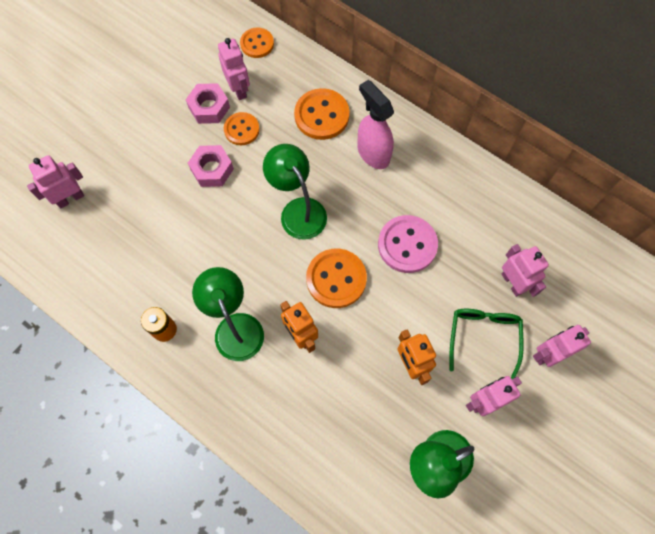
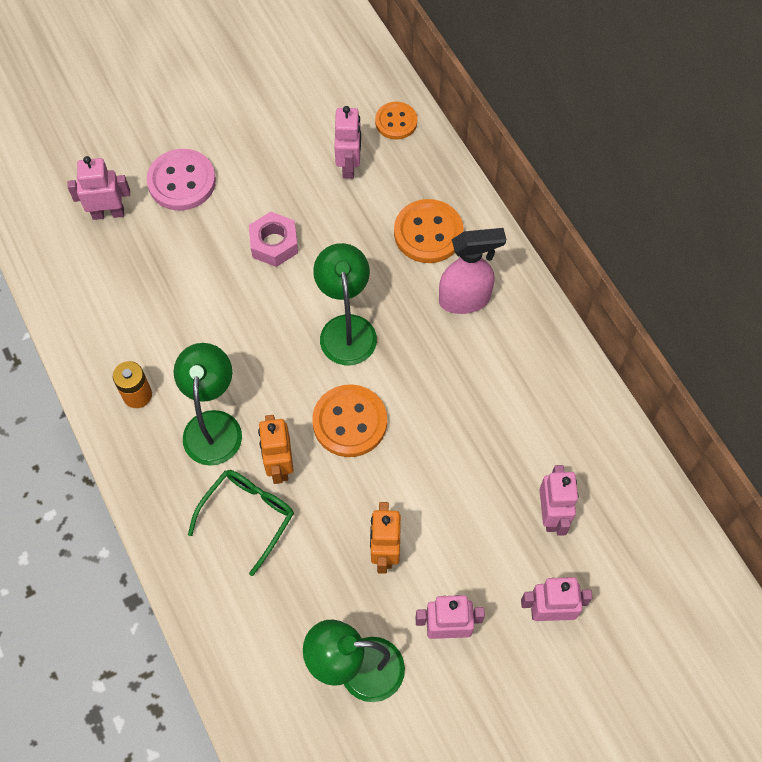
camera: 25 degrees right, 5 degrees down
pink nut [186,83,230,124] -> none
orange button [224,112,260,145] -> none
pink spray bottle [357,80,394,169] -> pink spray bottle turned 90 degrees clockwise [439,228,506,314]
pink button [378,215,438,273] -> pink button moved to [147,149,216,210]
green glasses [449,309,524,379] -> green glasses moved to [188,470,294,576]

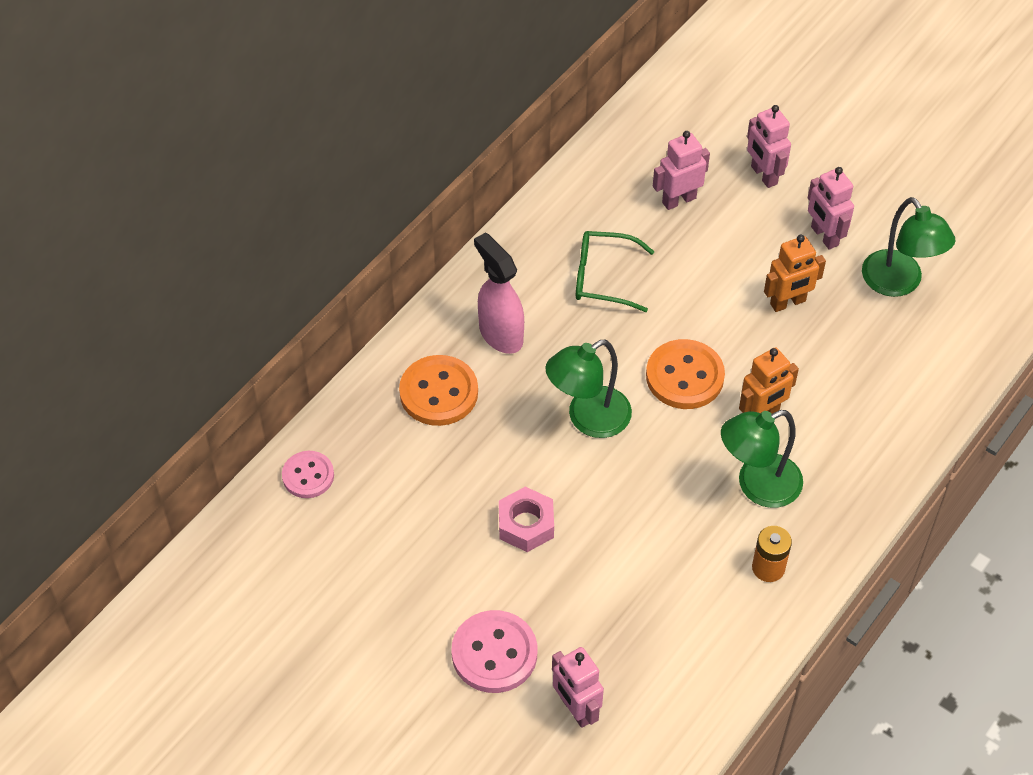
camera: 115 degrees left, 10 degrees down
green glasses [188,470,294,576] -> green glasses moved to [576,231,655,312]
pink robot [334,106,361,179] -> none
orange button [375,102,417,140] -> pink button [282,451,334,498]

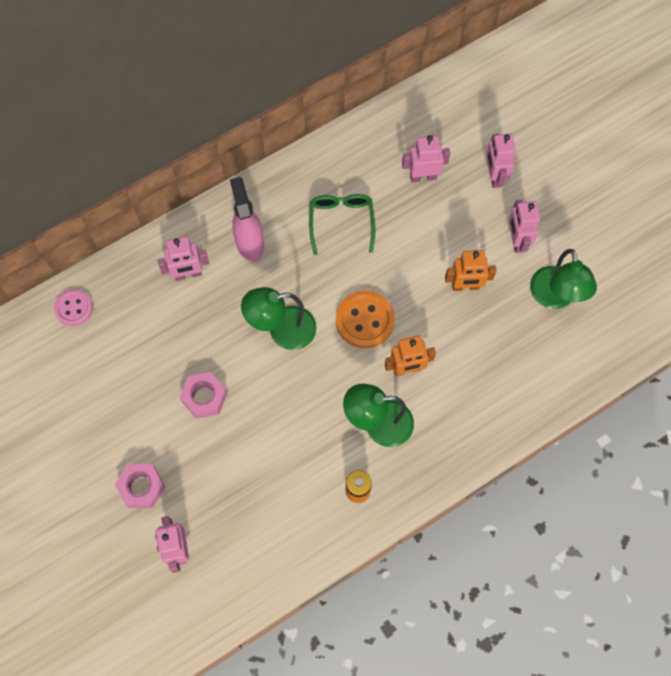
camera: 20 degrees right, 15 degrees up
orange button [399,355,478,426] -> pink robot [158,236,209,281]
pink button [451,610,537,693] -> pink nut [115,464,166,508]
green glasses [576,231,655,312] -> green glasses turned 60 degrees clockwise [309,194,375,255]

